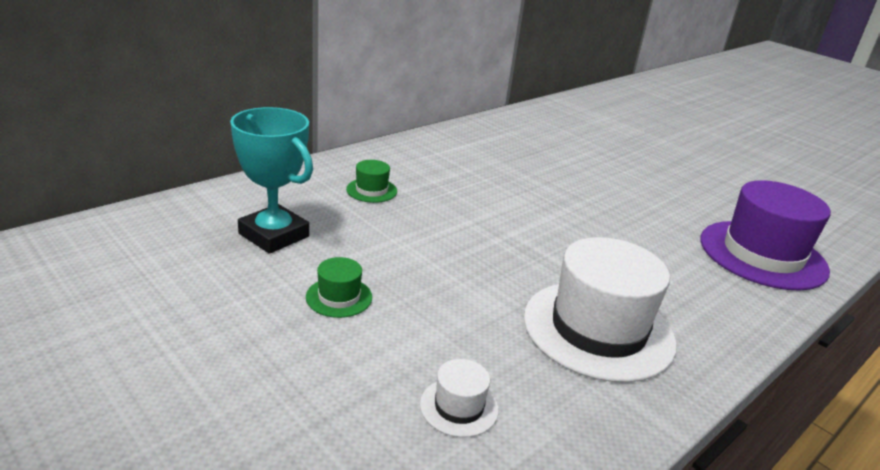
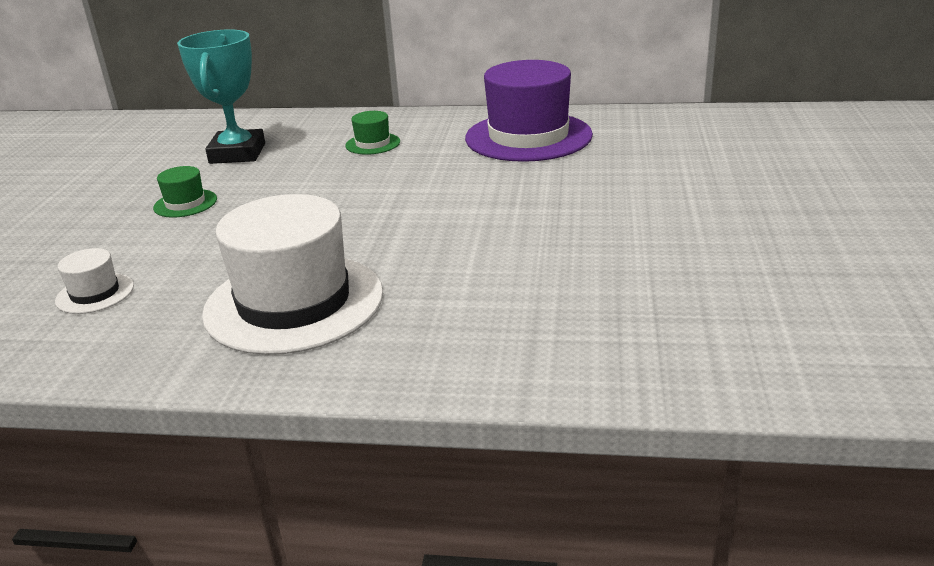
camera: 55 degrees right, 0 degrees up
purple hat [701,180,831,291] -> purple hat moved to [465,60,593,162]

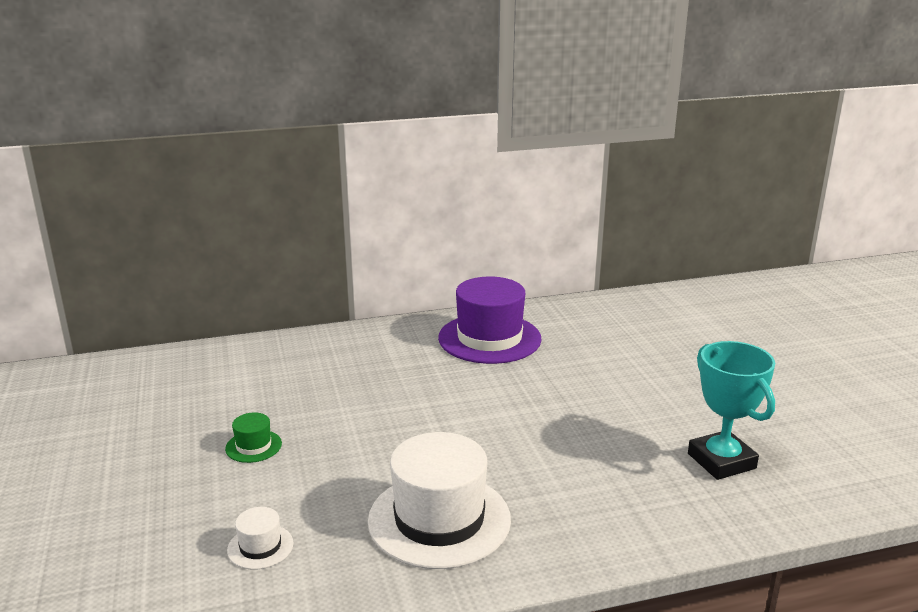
camera: 25 degrees left, 5 degrees down
turquoise trophy [177,29,265,164] -> turquoise trophy moved to [688,341,775,480]
green hat [345,111,400,155] -> none

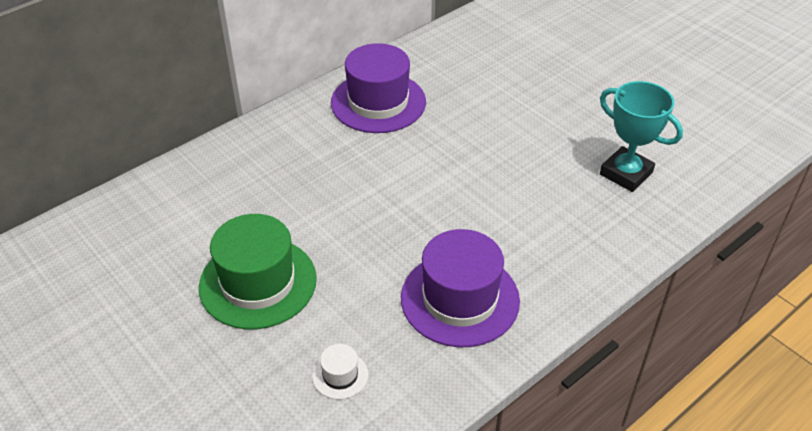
camera: 25 degrees left, 20 degrees up
green hat [225,412,282,463] -> green hat [199,214,317,329], size x2.29
white hat [368,432,511,569] -> purple hat [401,229,520,347]

